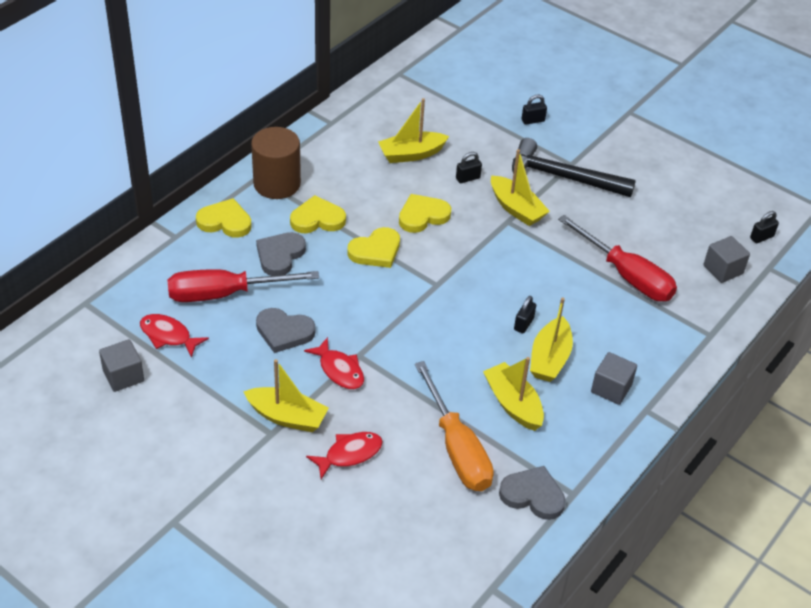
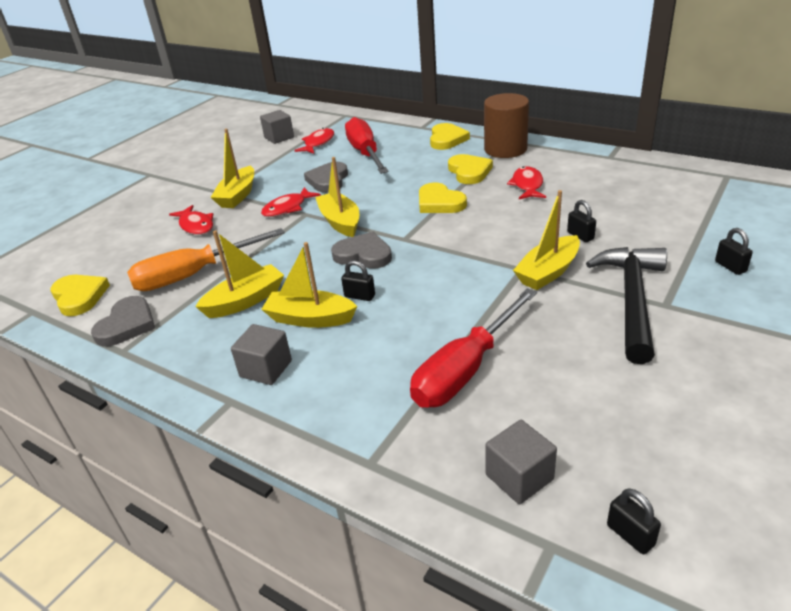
camera: 90 degrees right, 10 degrees down
grey heart [256,232,306,276] -> grey heart moved to [331,232,392,268]
yellow boat [378,98,449,163] -> yellow boat moved to [315,157,359,237]
yellow heart [399,194,451,233] -> yellow heart moved to [51,275,110,316]
none -> red fish [507,166,546,199]

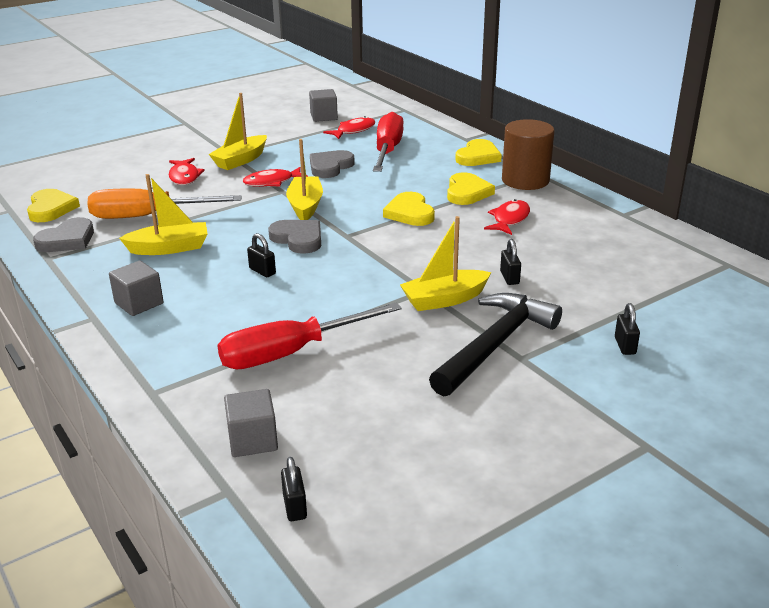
camera: 20 degrees right, 5 degrees down
yellow boat [261,242,357,328] -> none

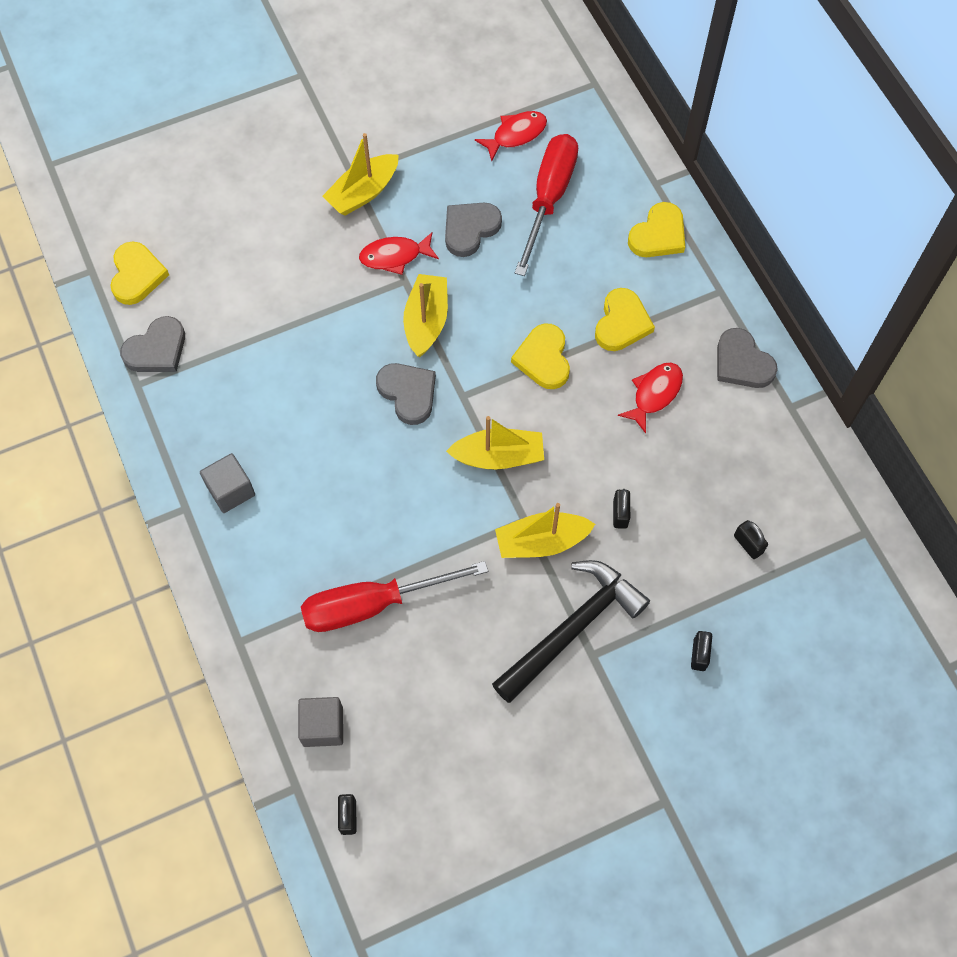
camera: 10 degrees right, 35 degrees up
orange screwdriver [87,189,242,219] -> none
yellow boat [119,174,208,255] -> yellow boat moved to [446,416,544,470]
red fish [169,158,205,185] -> none
black padlock [247,233,276,277] -> black padlock moved to [734,520,768,559]
grey cube [309,89,338,122] -> none
brown cylinder [502,119,554,190] -> none
none -> grey heart [717,328,778,388]

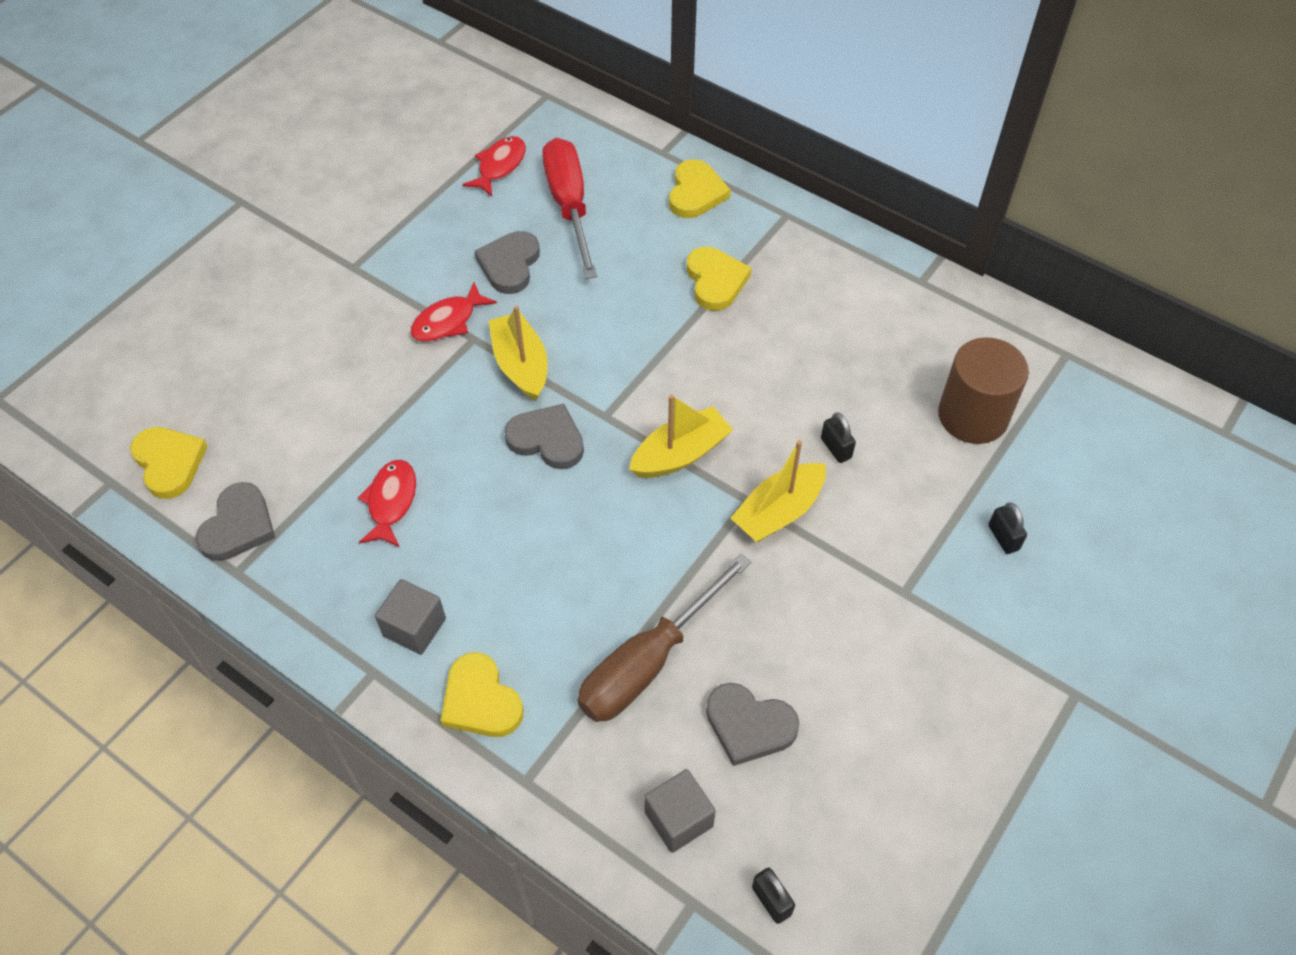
camera: 30 degrees left, 10 degrees down
red screwdriver [301,561,488,632] -> brown screwdriver [578,553,752,722]
yellow boat [322,133,399,216] -> none
black hammer [492,560,650,703] -> none
yellow heart [511,323,570,389] -> yellow heart moved to [441,652,523,737]
red fish [618,363,683,433] -> red fish moved to [358,460,416,547]
grey heart [717,328,778,388] -> grey heart moved to [706,683,799,766]
black padlock [734,520,768,559] -> brown cylinder [938,337,1029,444]

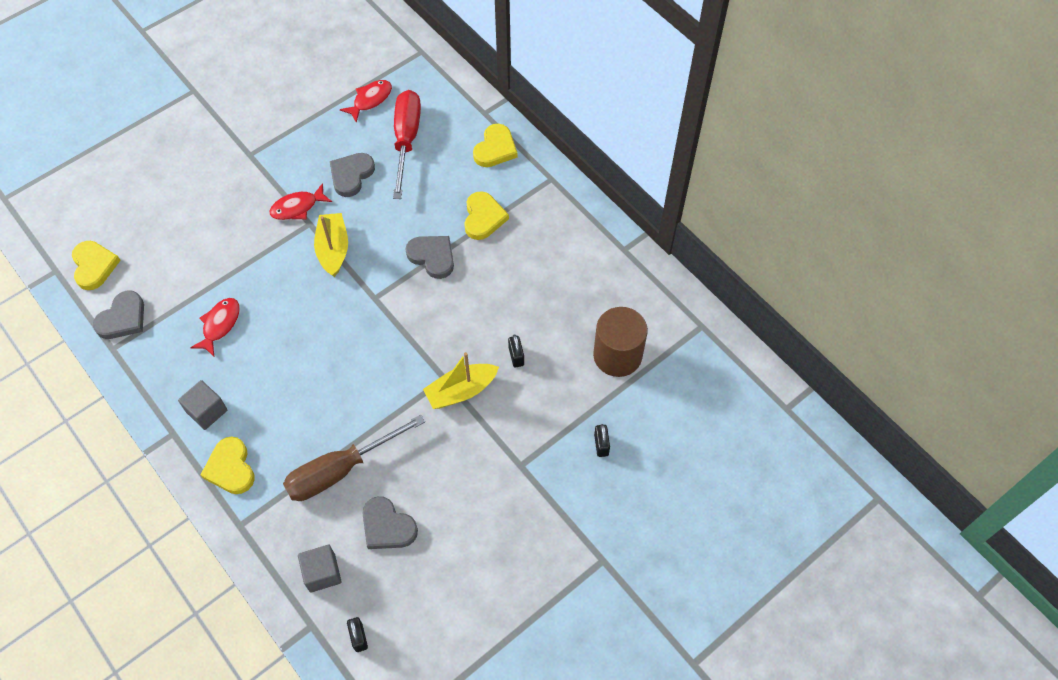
camera: 15 degrees right, 5 degrees up
grey heart [504,404,584,469] -> grey heart moved to [405,236,454,279]
yellow boat [629,394,733,478] -> none

